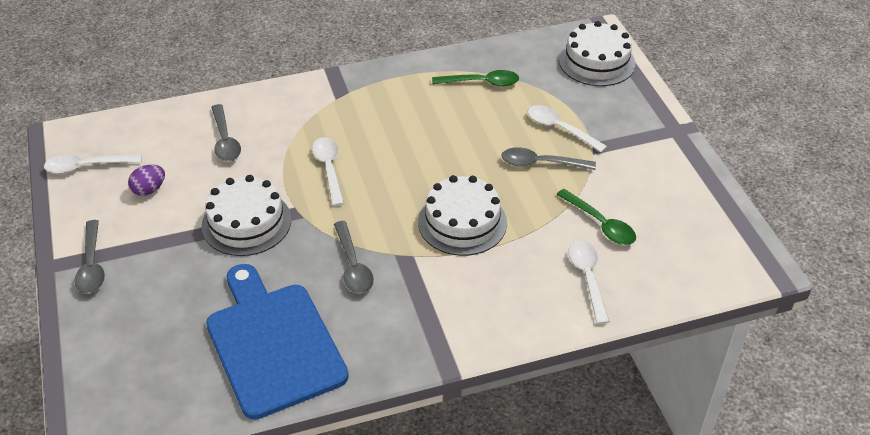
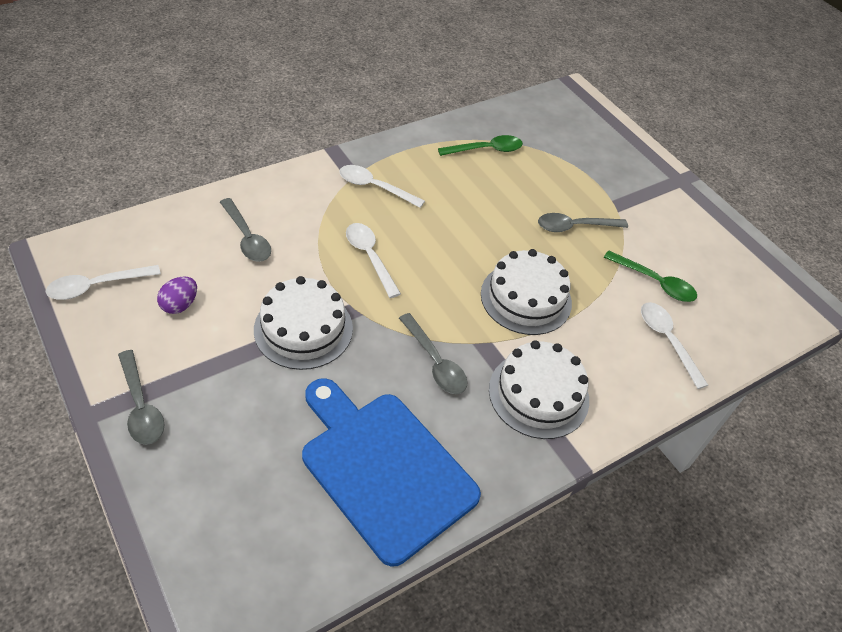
camera: 20 degrees left, 5 degrees up
white spoon [528,105,608,153] -> white spoon moved to [339,165,425,208]
white cake [559,21,635,86] -> white cake moved to [489,340,589,439]

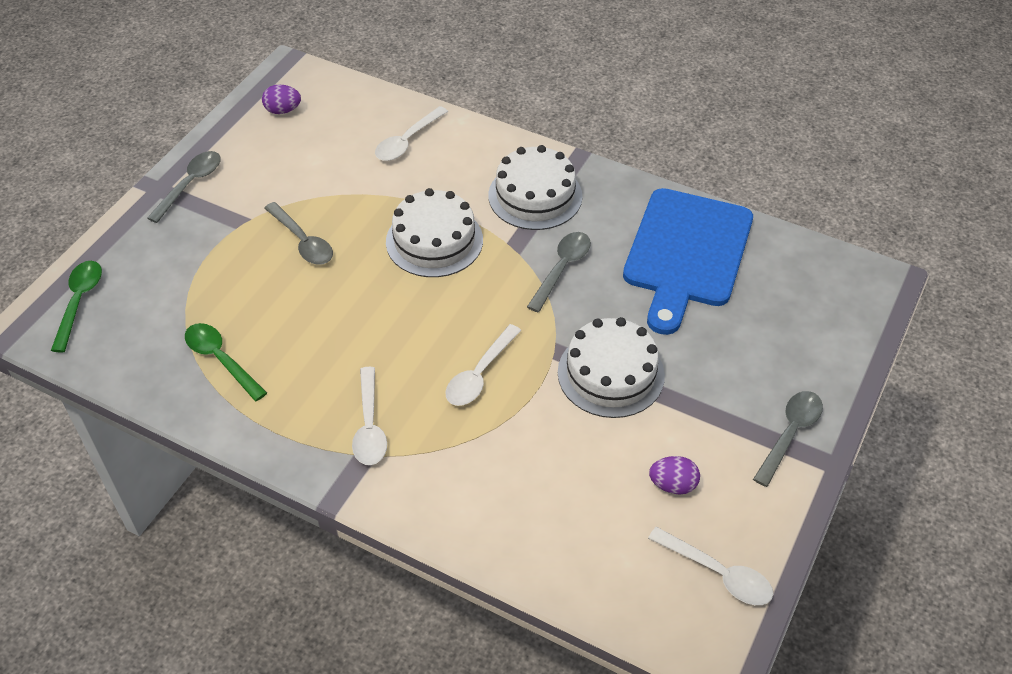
camera: 115 degrees left, 0 degrees up
grey spoon [220,198,271,262] -> grey spoon moved to [147,151,221,223]
green spoon [604,251,697,302] -> green spoon moved to [51,261,102,353]
none -> purple egg [262,85,301,114]

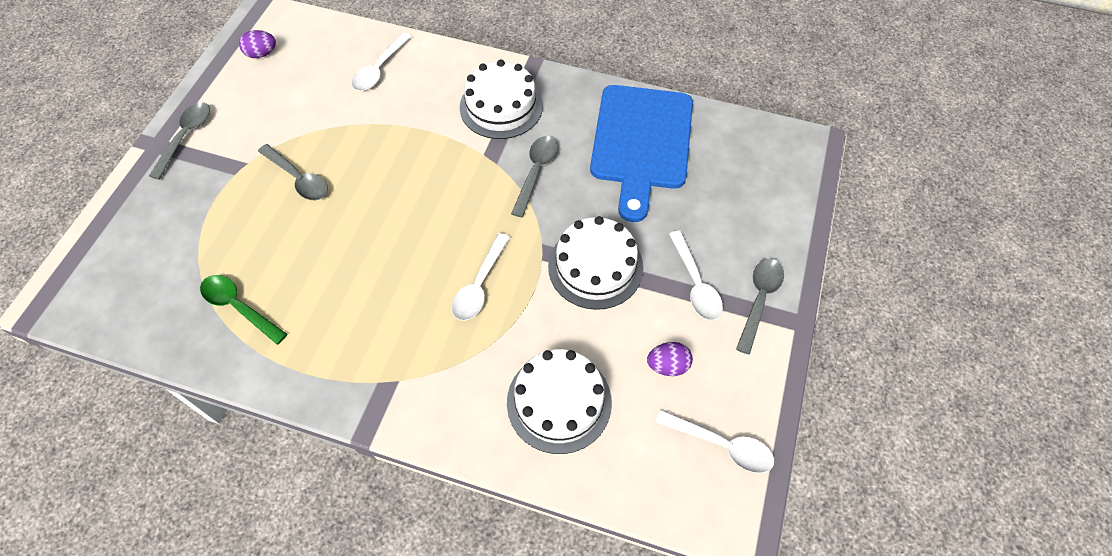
camera: 10 degrees left, 10 degrees up
green spoon [51,261,102,353] -> none
white spoon [352,367,387,465] -> white spoon moved to [669,230,723,320]
white cake [386,188,483,277] -> white cake moved to [507,349,612,454]

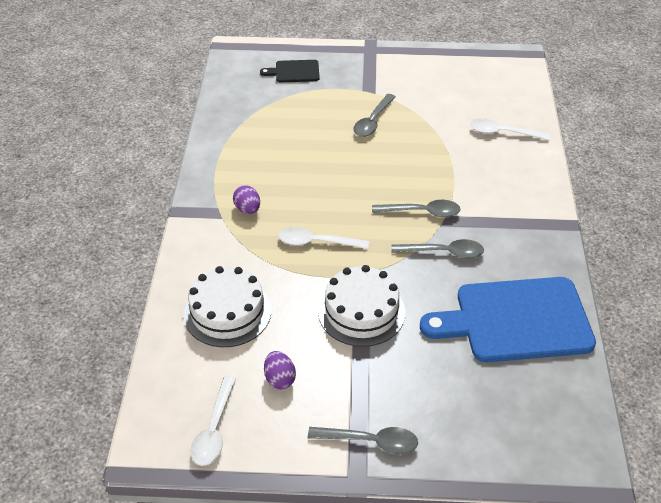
camera: 75 degrees right, 15 degrees down
grey spoon [149,102,210,180] -> grey spoon moved to [372,200,460,217]
green spoon [200,275,287,345] -> none
purple egg [239,30,276,58] -> purple egg moved to [233,185,260,214]
white cake [460,59,543,139] -> none
white spoon [669,230,723,320] -> none
none -> black cutting board [260,60,320,82]

